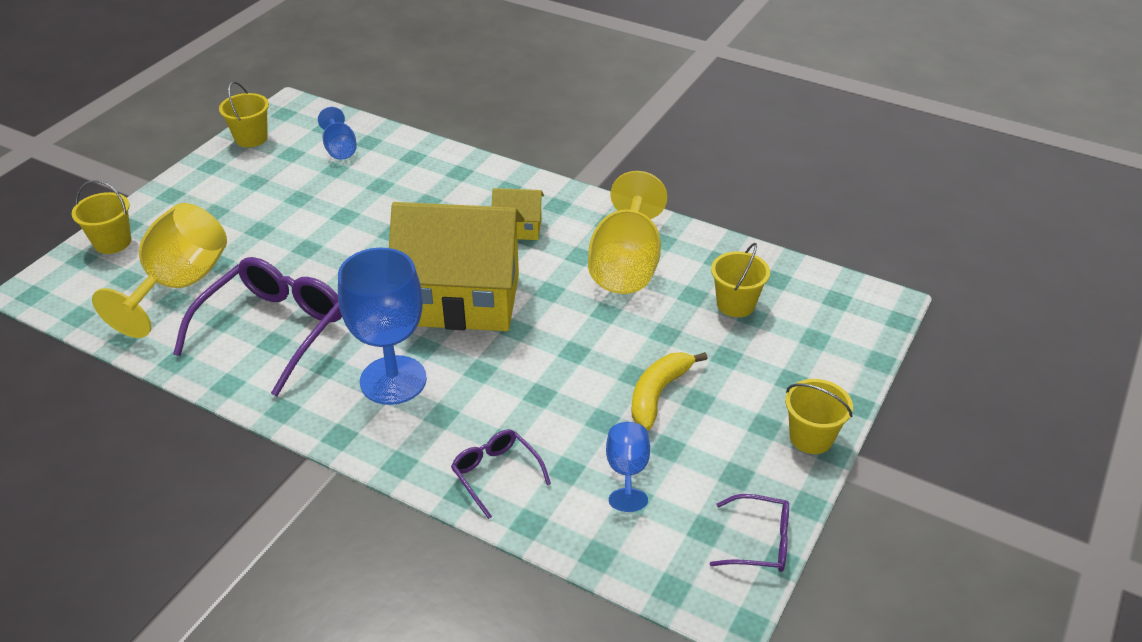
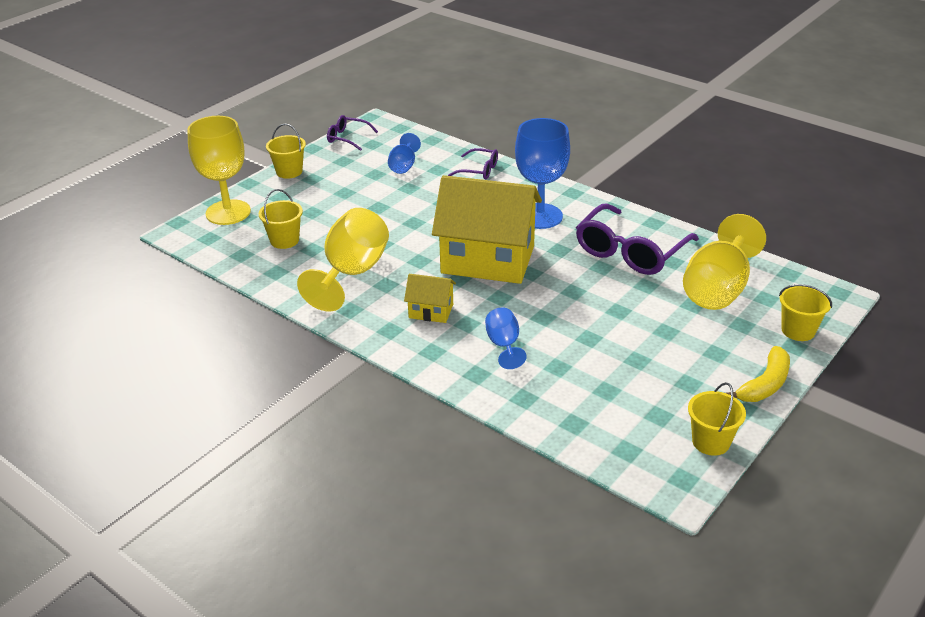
camera: 170 degrees left, 5 degrees down
blue goblet [318,107,357,160] -> blue goblet moved to [485,307,527,369]
purple glasses [451,429,551,519] -> purple glasses turned 45 degrees counterclockwise [448,148,498,179]
yellow banana [632,352,708,430] -> yellow banana moved to [726,346,790,402]
none -> yellow goblet [187,116,251,225]

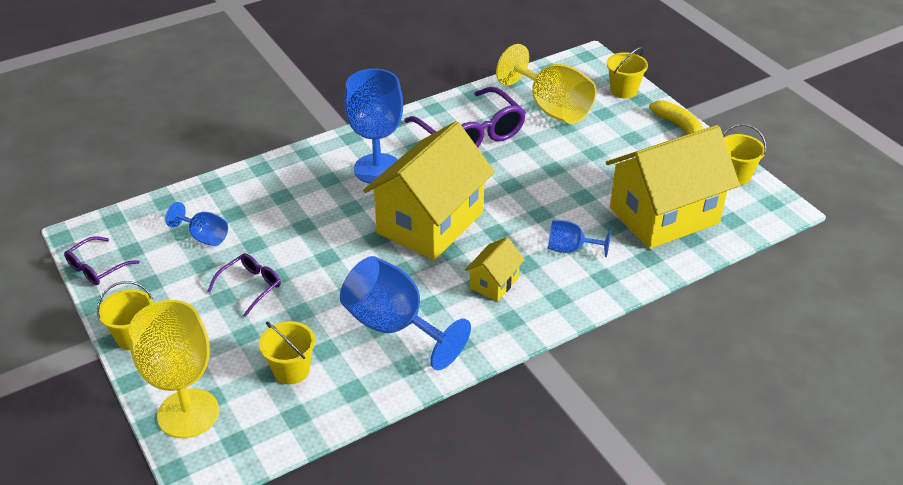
camera: 70 degrees left, 5 degrees up
yellow goblet [297,208,389,312] -> blue goblet [340,256,471,370]
purple glasses [448,148,498,179] -> purple glasses moved to [207,253,281,317]
none -> yellow house [606,125,740,249]

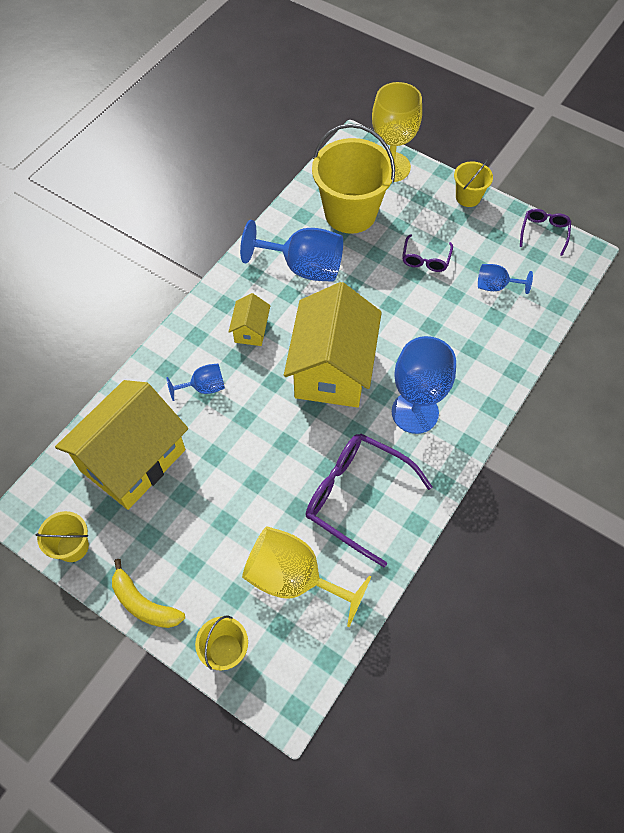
camera: 155 degrees right, 20 degrees up
yellow bucket [259,321,315,384] -> yellow bucket [312,124,395,234], size x2.04

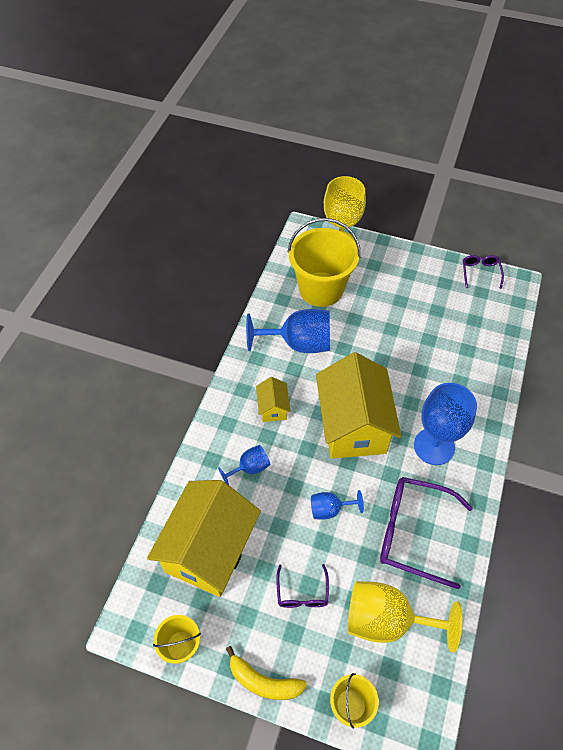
camera: 15 degrees left, 5 degrees down
purple glasses [402,234,453,272] -> purple glasses moved to [276,564,329,608]
yellow bucket [454,159,493,207] -> none
blue goblet [478,264,533,294] -> blue goblet moved to [311,490,364,520]

